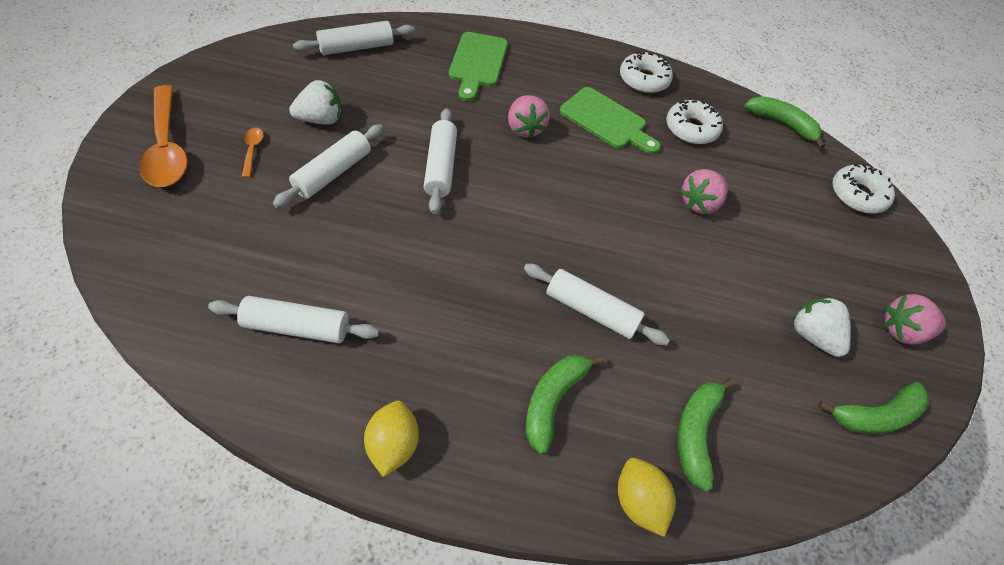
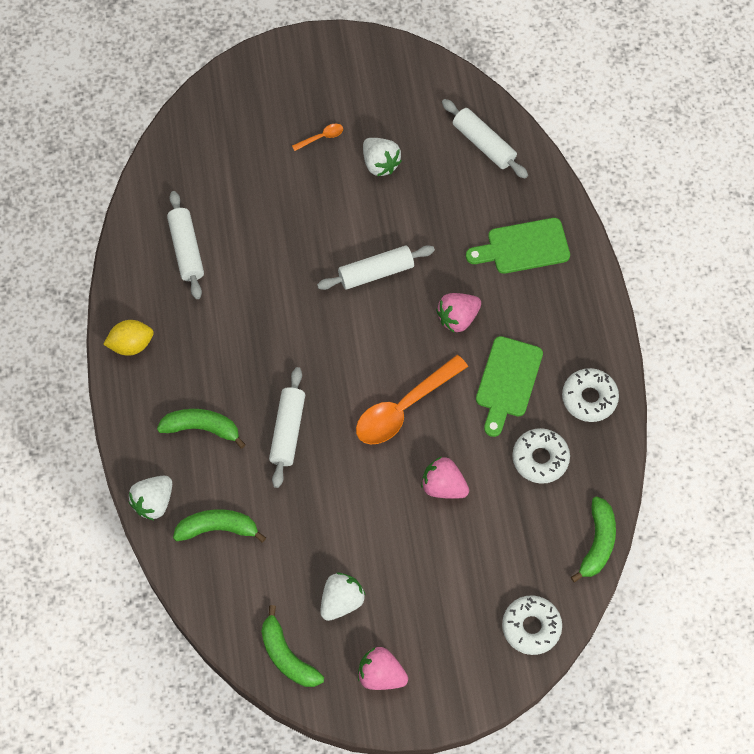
camera: 75 degrees right, 10 degrees up
orange spoon [139,85,188,187] -> orange spoon moved to [356,355,468,444]
white rolling pin [273,124,384,208] -> none
yellow lemon [618,458,675,537] -> white strawberry [129,476,172,520]
pink strawberry [884,294,946,345] -> pink strawberry turned 45 degrees counterclockwise [358,647,408,690]

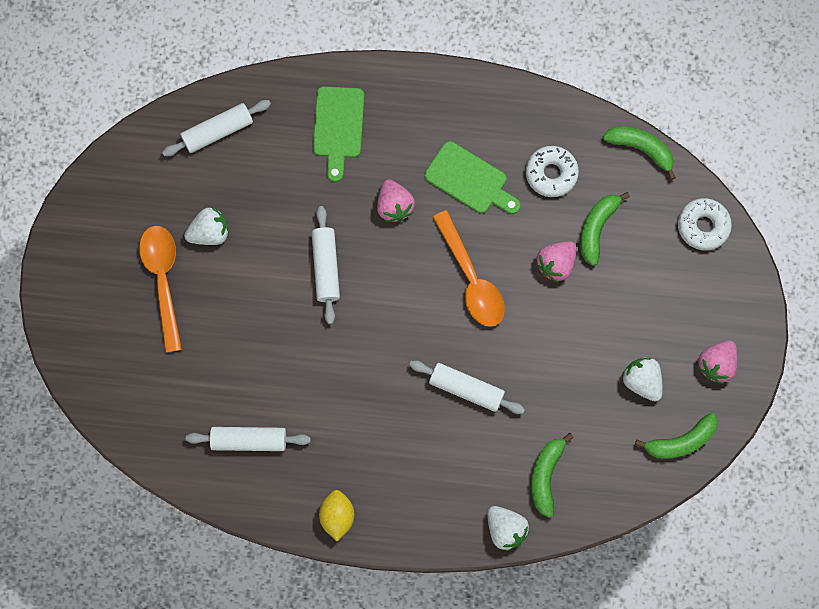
camera: 75 degrees left, 10 degrees up
green banana [157,409,246,448] -> green banana moved to [580,192,630,266]
orange spoon [292,124,343,151] -> orange spoon [139,226,182,353], size x2.32
white donut [562,368,619,422] -> none

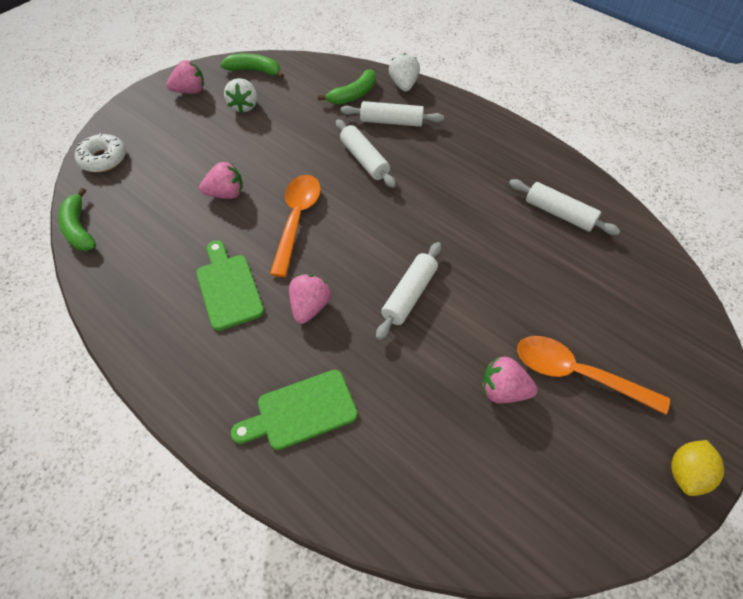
camera: 145 degrees left, 20 degrees down
orange spoon [139,226,182,353] -> orange spoon turned 90 degrees clockwise [517,336,670,415]
white rolling pin [162,100,271,156] -> white rolling pin moved to [341,101,444,127]
white strawberry [184,208,229,245] -> pink strawberry [482,356,538,403]
green cutting board [313,86,364,182] -> green cutting board turned 150 degrees counterclockwise [231,370,358,450]
yellow lemon [319,490,354,541] -> yellow lemon moved to [671,440,724,496]
white donut [526,146,579,197] -> none
green banana [580,192,630,266] -> none

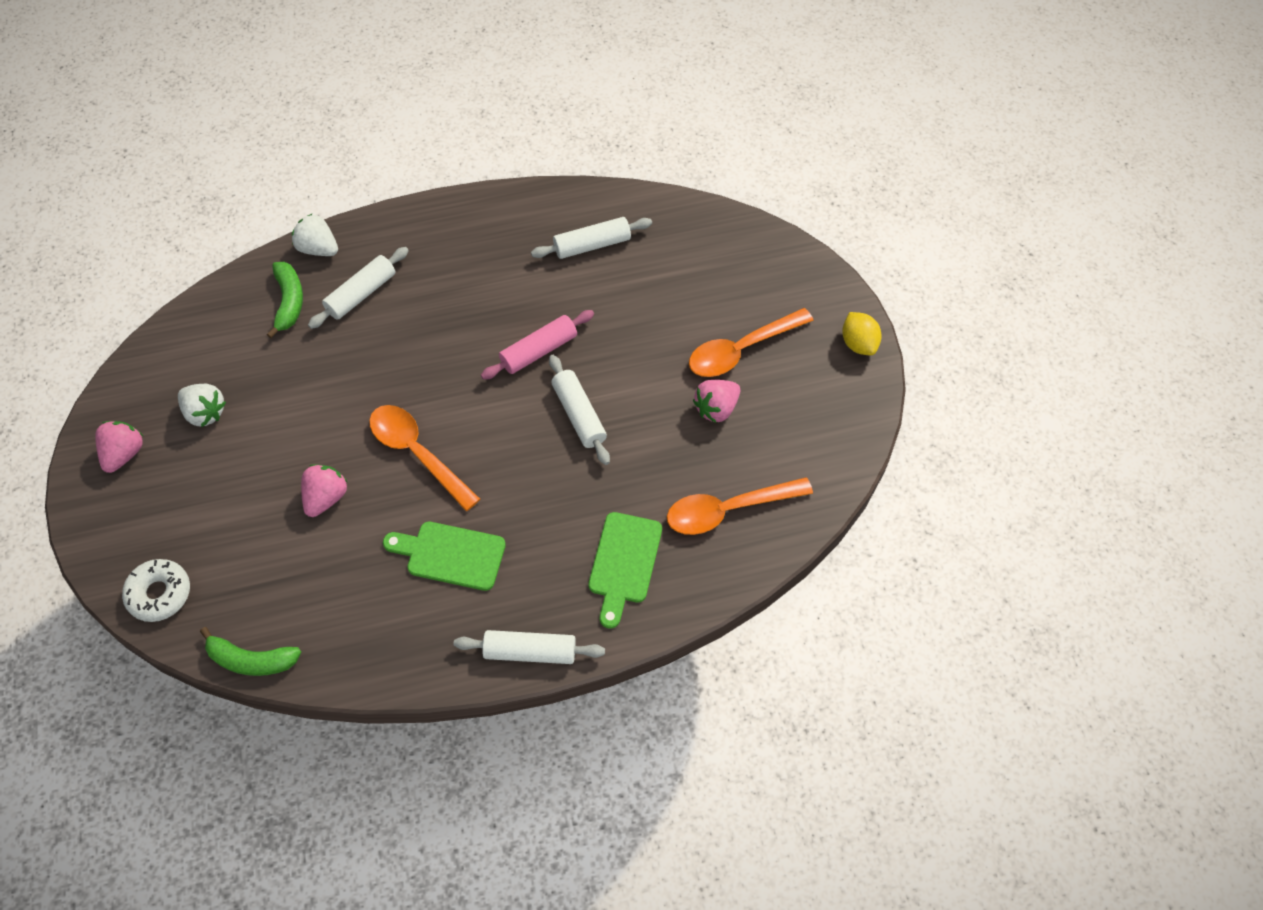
camera: 55 degrees left, 5 degrees up
green banana [220,53,284,79] -> none
pink strawberry [289,274,331,324] -> none
white rolling pin [336,119,396,188] -> white rolling pin moved to [454,630,605,664]
none -> pink rolling pin [481,310,594,380]
none -> orange spoon [667,477,813,535]

